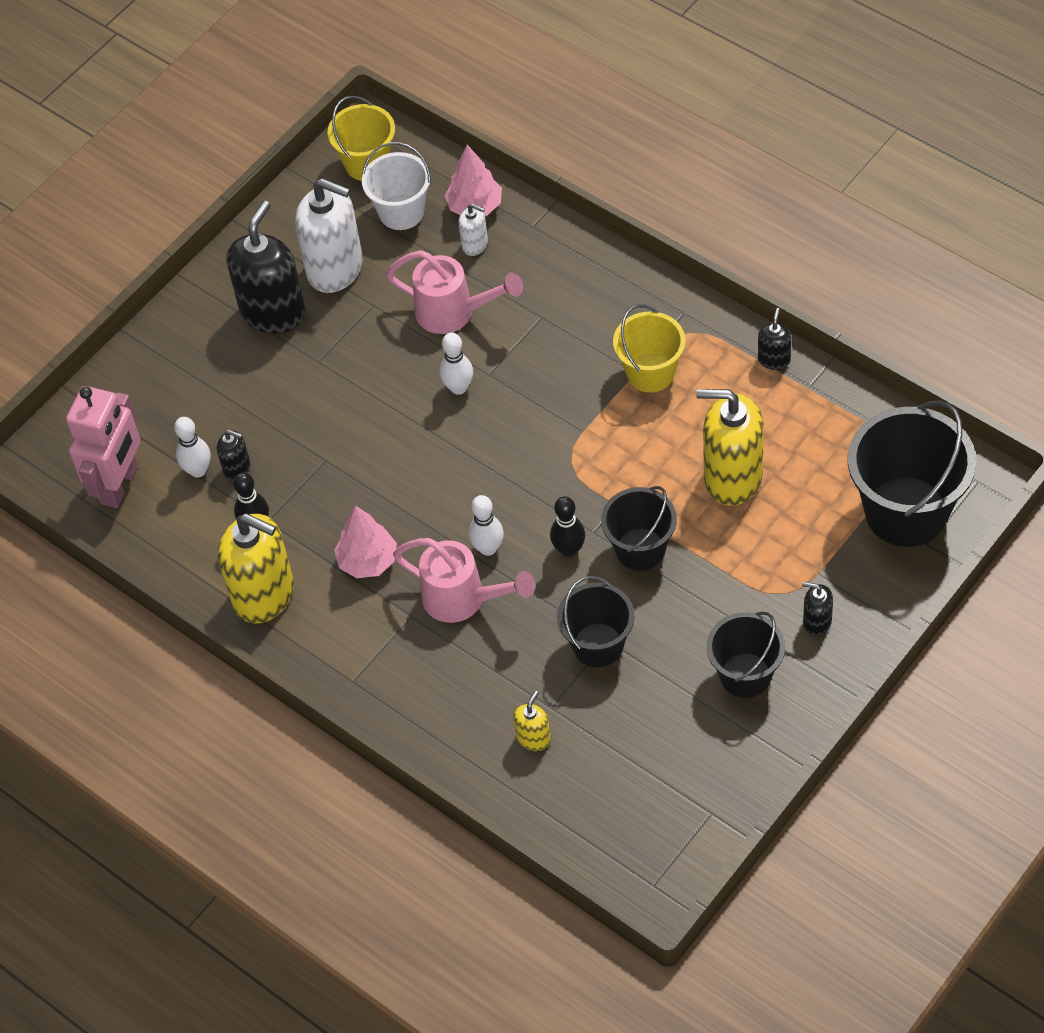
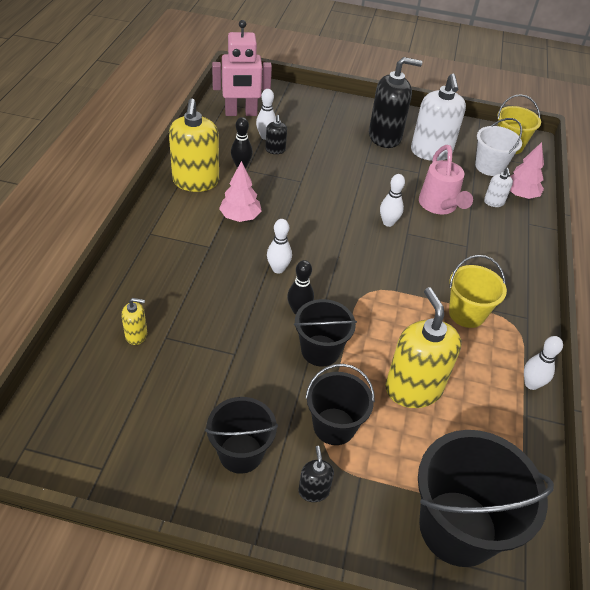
camera: 55 degrees right, 10 degrees down
pink watering can [393,538,535,623] -> none
black bucket [557,576,635,667] -> black bucket moved to [306,364,375,445]
black soap dispenser [758,308,791,370] -> white bowling pin [524,336,563,390]

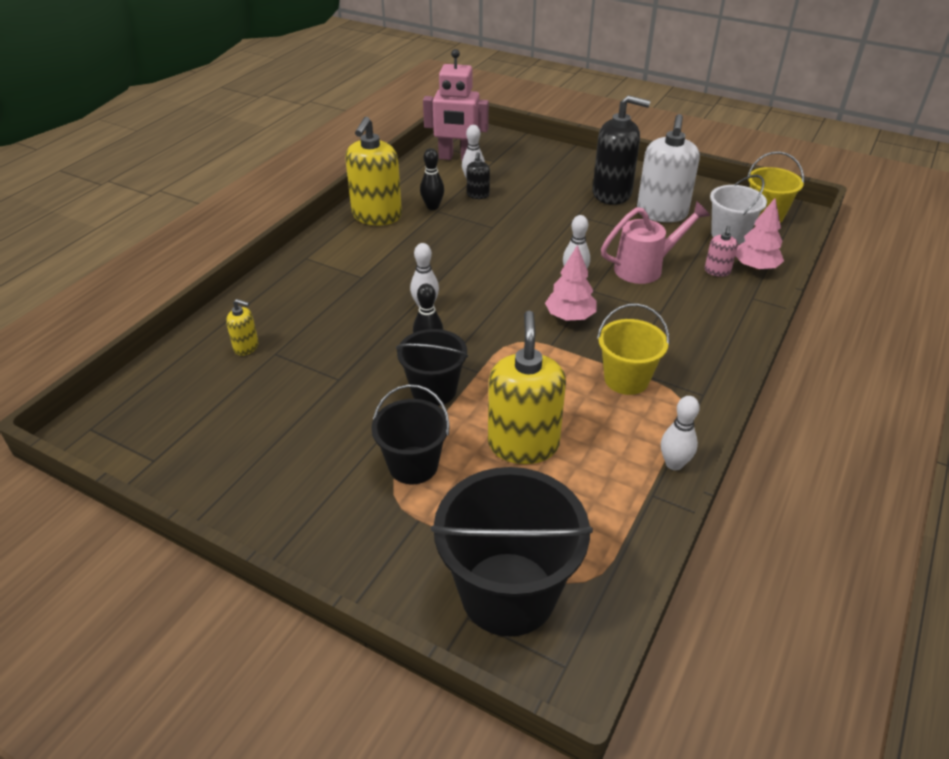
camera: 20 degrees right, 5 degrees down
black bucket [205,397,278,474] -> none
pink tree [219,161,262,222] -> pink tree moved to [545,245,597,321]
black soap dispenser [298,446,334,502] -> none
pink watering can [419,145,473,214] -> pink watering can turned 120 degrees counterclockwise [601,201,710,284]
white soap dispenser [484,168,513,207] -> pink soap dispenser [705,226,738,277]

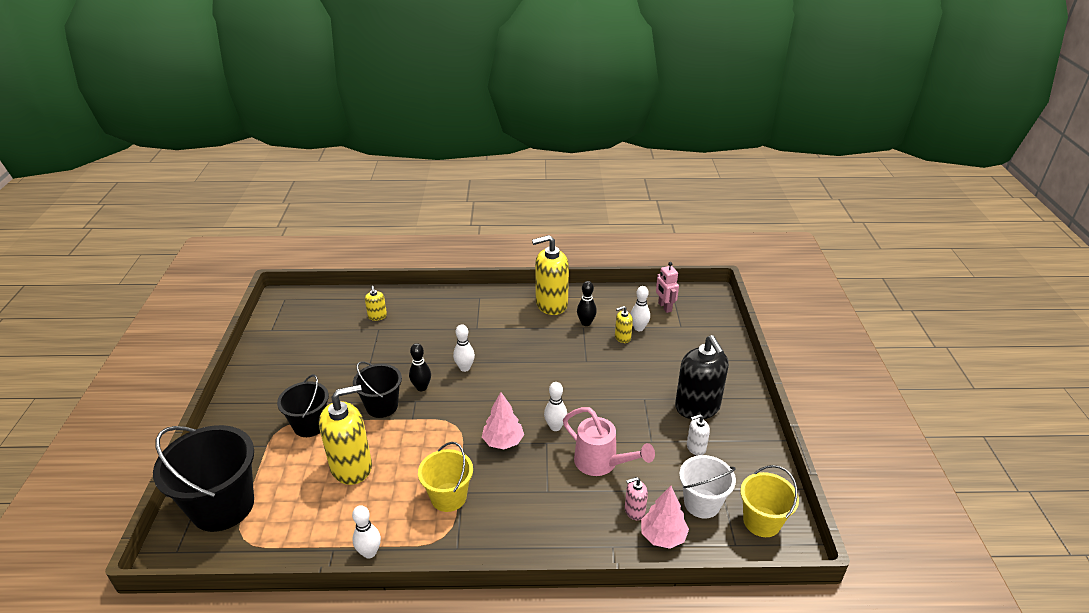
camera: 60 degrees right, 5 degrees down
pink robot [423,49,489,161] -> pink robot [656,262,679,313], size x0.59
black soap dispenser [467,152,490,199] -> yellow soap dispenser [615,306,633,343]
white soap dispenser [637,114,700,222] -> white soap dispenser [687,414,710,456], size x0.47

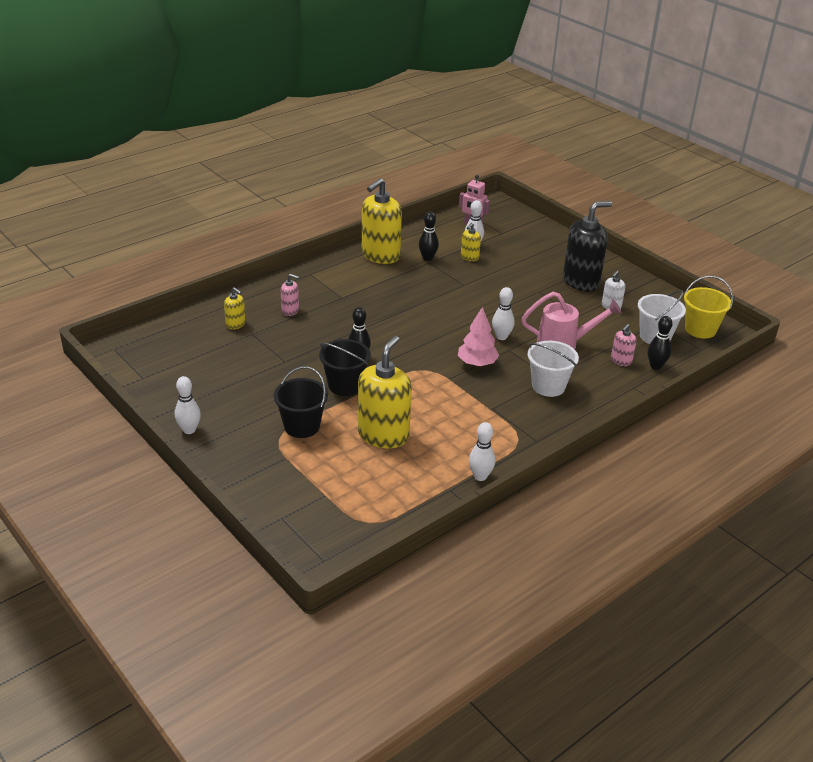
camera: 40 degrees left, 0 degrees up
black bucket [153,425,254,532] -> none
yellow bucket [418,442,473,512] -> none
white bowling pin [453,324,475,372] -> white bowling pin moved to [175,376,201,434]
pink tree [641,486,689,549] -> black bowling pin [647,316,673,370]
black soap dispenser [675,335,729,419] -> black soap dispenser turned 60 degrees counterclockwise [563,201,612,291]
none -> pink soap dispenser [281,274,299,316]
none -> white bucket [528,341,579,397]

